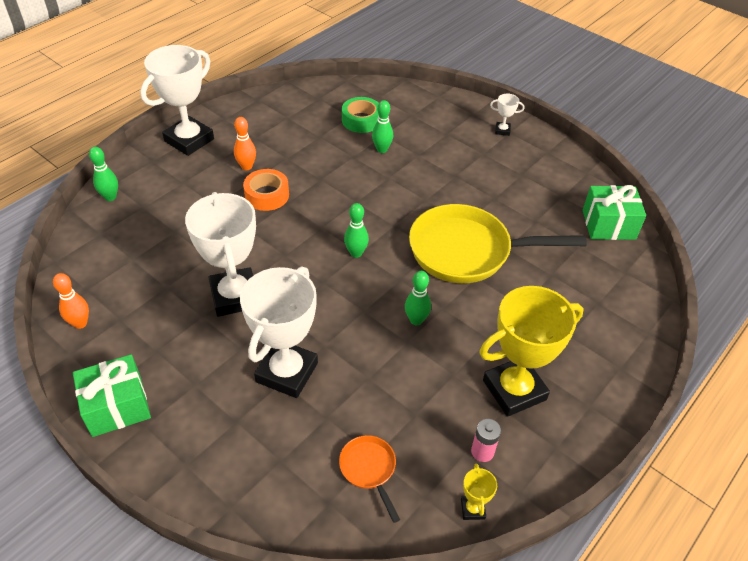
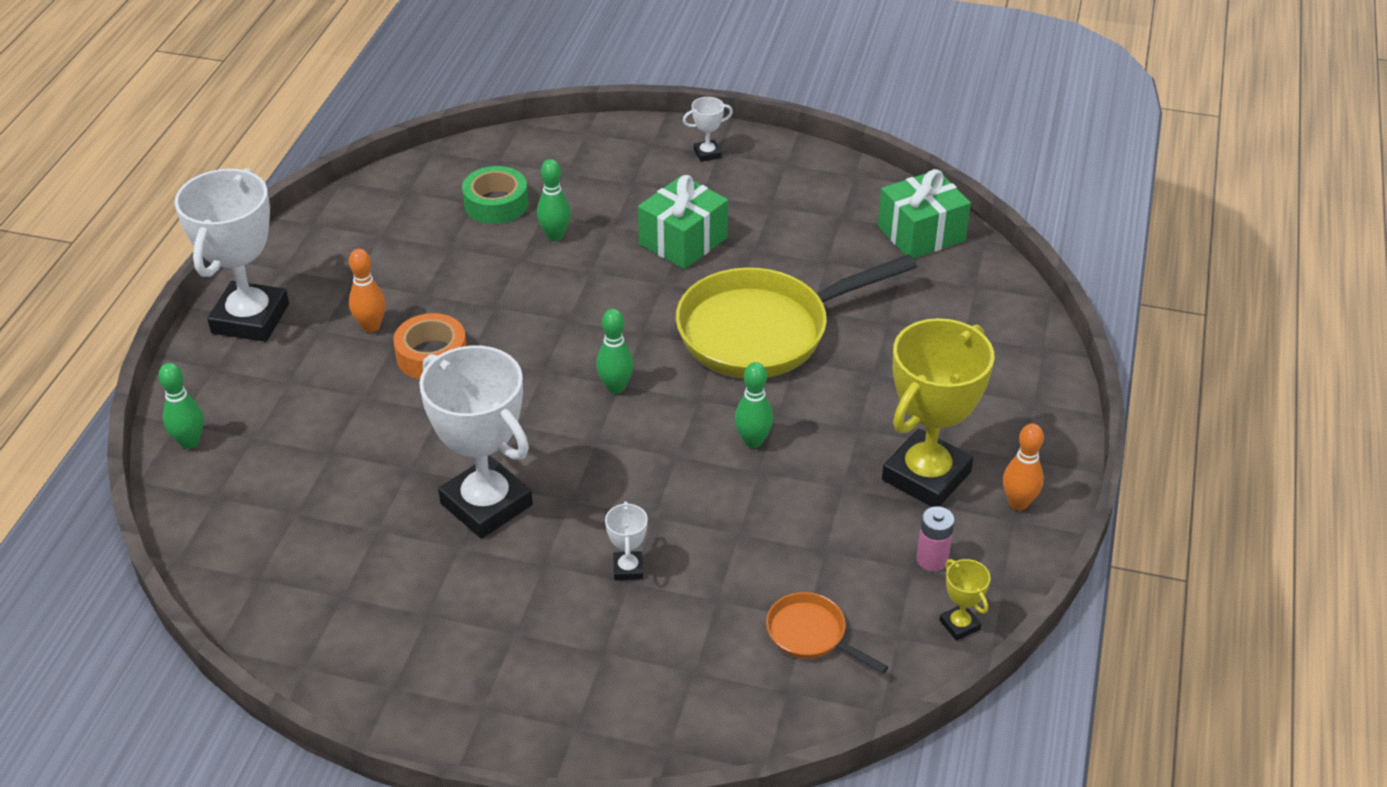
camera: 25 degrees left, 5 degrees down
orange bowling pin [53,273,89,329] -> orange bowling pin moved to [1003,424,1044,510]
green gift [73,354,151,437] -> green gift moved to [638,175,728,269]
white trophy [240,266,318,398] -> white trophy [605,501,648,580], size x0.42

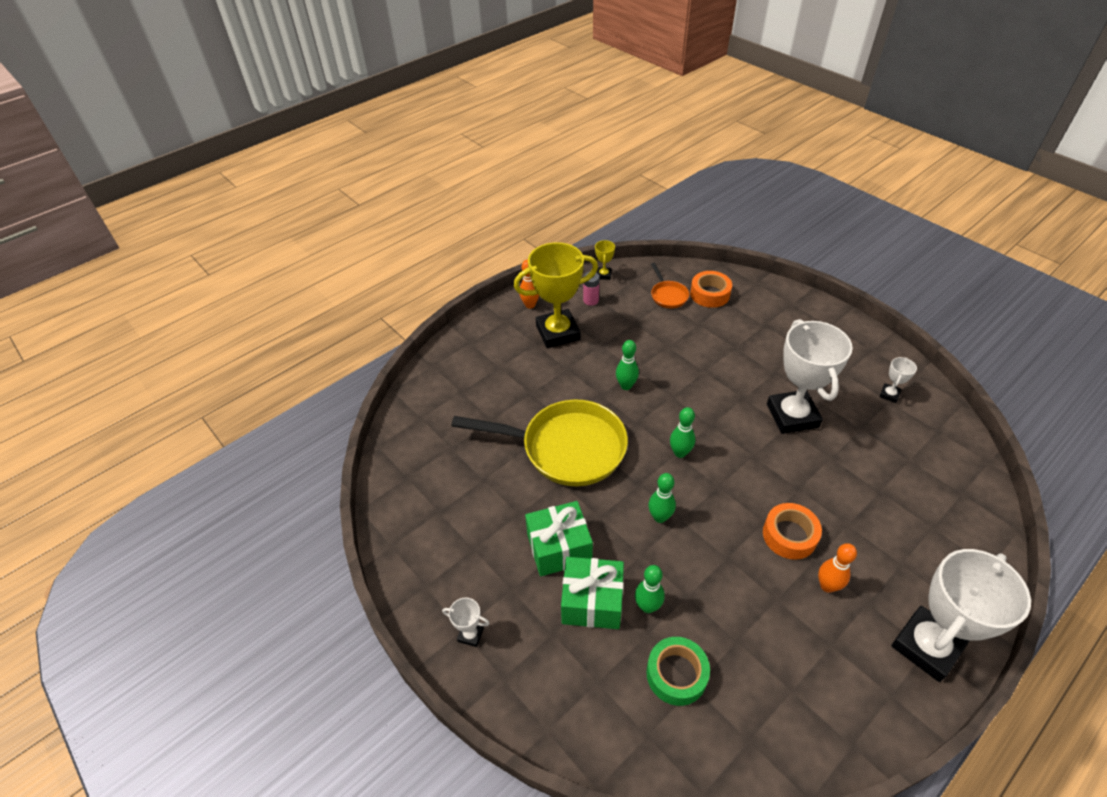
camera: 145 degrees left, 5 degrees up
green bowling pin [158,363,204,449] -> green bowling pin moved to [649,473,676,523]
white trophy [605,501,648,580] -> white trophy moved to [879,357,917,403]
green gift [878,169,971,258] -> green gift moved to [561,557,624,629]
none -> orange tape [690,271,732,308]

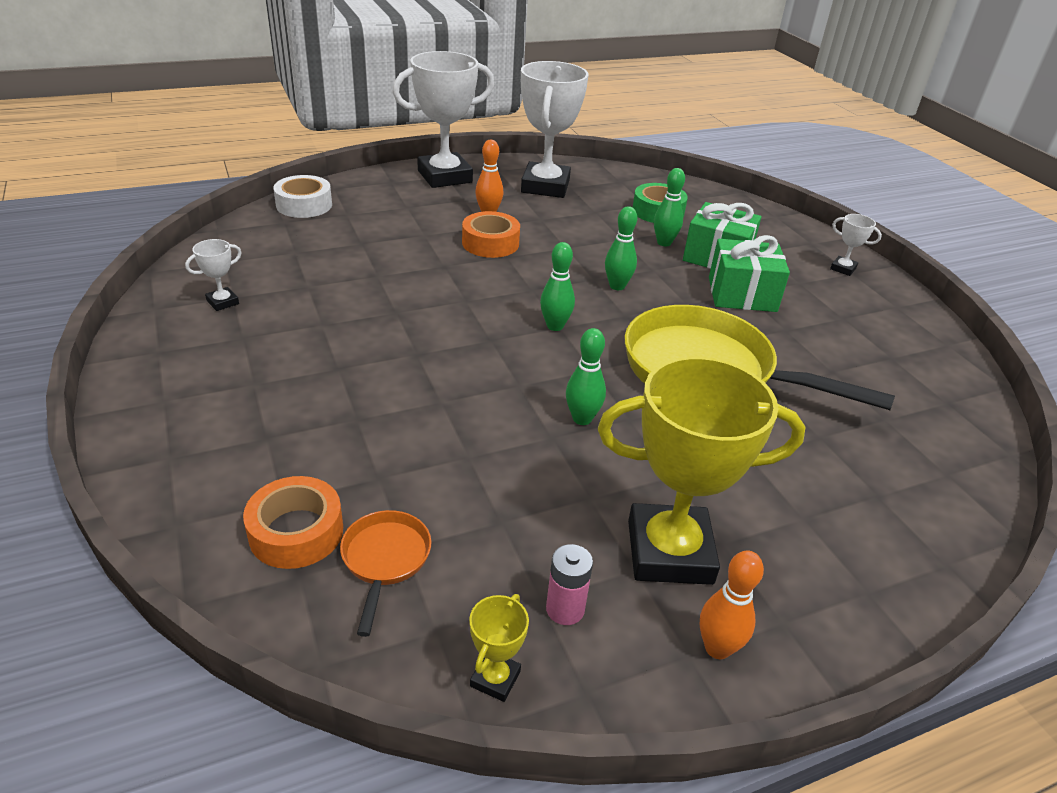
camera: 165 degrees left, 10 degrees down
white trophy [767,319,853,434] -> white trophy moved to [521,61,588,198]
none -> white tape [273,175,332,218]

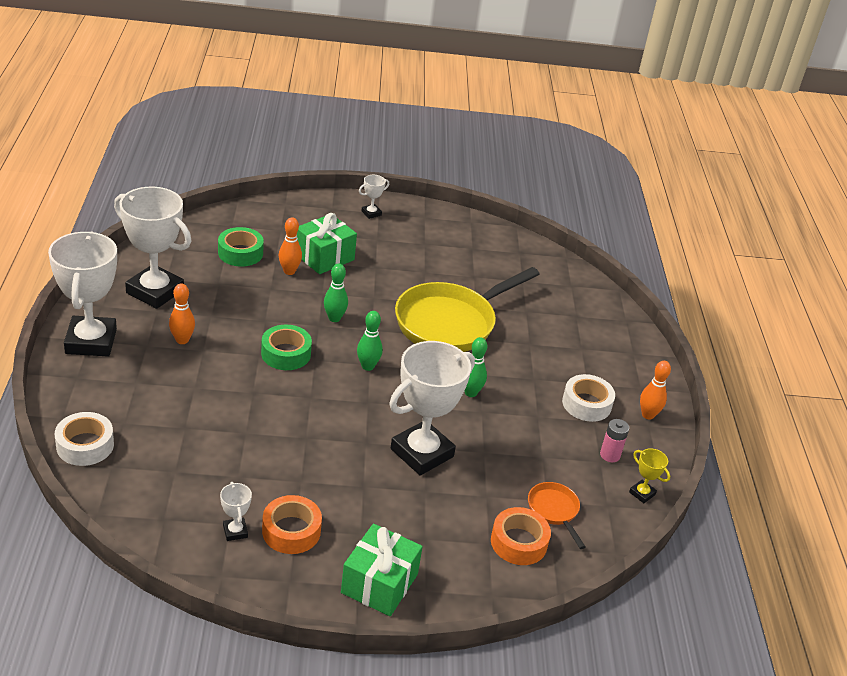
camera: 70 degrees left, 0 degrees up
orange pan [340,510,431,637] -> orange pan turned 45 degrees clockwise [528,482,586,549]
orange tape [462,211,520,258] -> orange tape moved to [262,495,322,554]
yellow trophy [598,356,805,585] -> white tape [562,374,615,422]
green bowling pin [654,168,685,246] -> orange bowling pin [279,217,302,275]
green gift [709,235,790,312] -> green gift moved to [341,524,423,616]
none -> green tape [261,325,312,370]
none -> white trophy [389,341,475,476]

